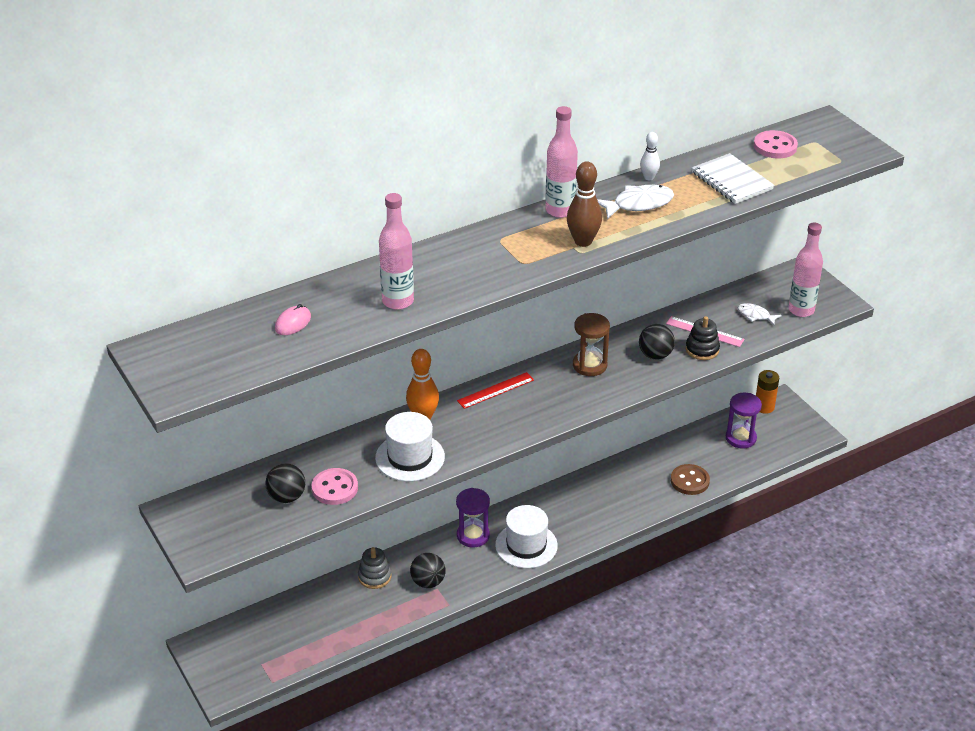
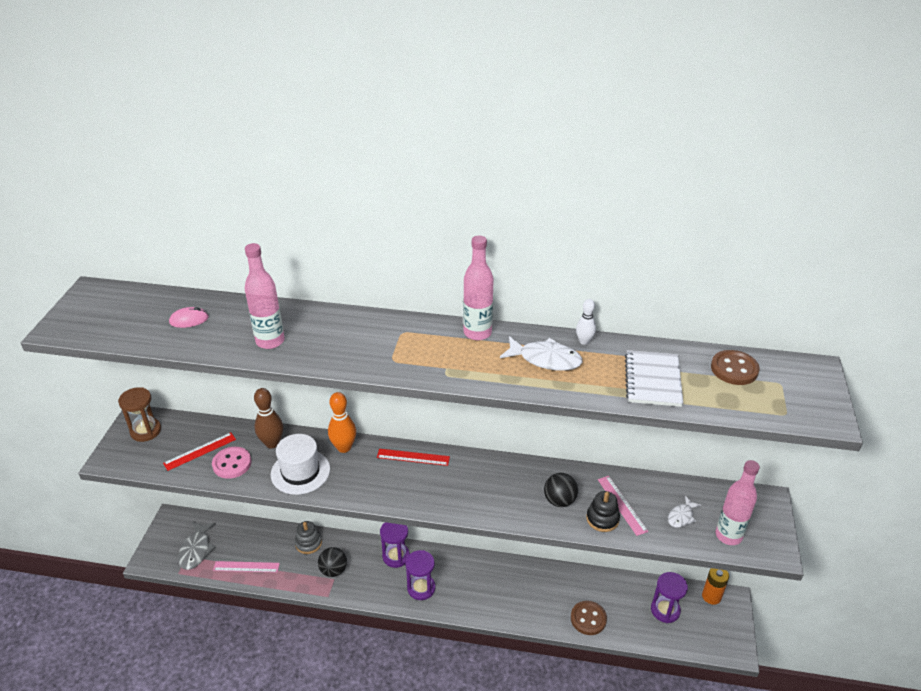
camera: 40 degrees right, 0 degrees up
black ball [265,463,305,503] -> red ruler [163,432,236,471]
white hat [495,505,558,568] -> purple hourglass [405,550,436,600]
brown bowling pin [567,161,602,247] -> brown bowling pin moved to [254,388,283,449]
brown hourglass [573,313,610,376] -> brown hourglass moved to [118,387,161,442]
white fish [738,303,782,325] -> white fish turned 120 degrees counterclockwise [668,496,701,528]
pink button [754,130,798,158] -> brown button [711,350,760,385]
none -> grey fish [178,521,216,570]
none -> pink ruler [213,561,280,573]

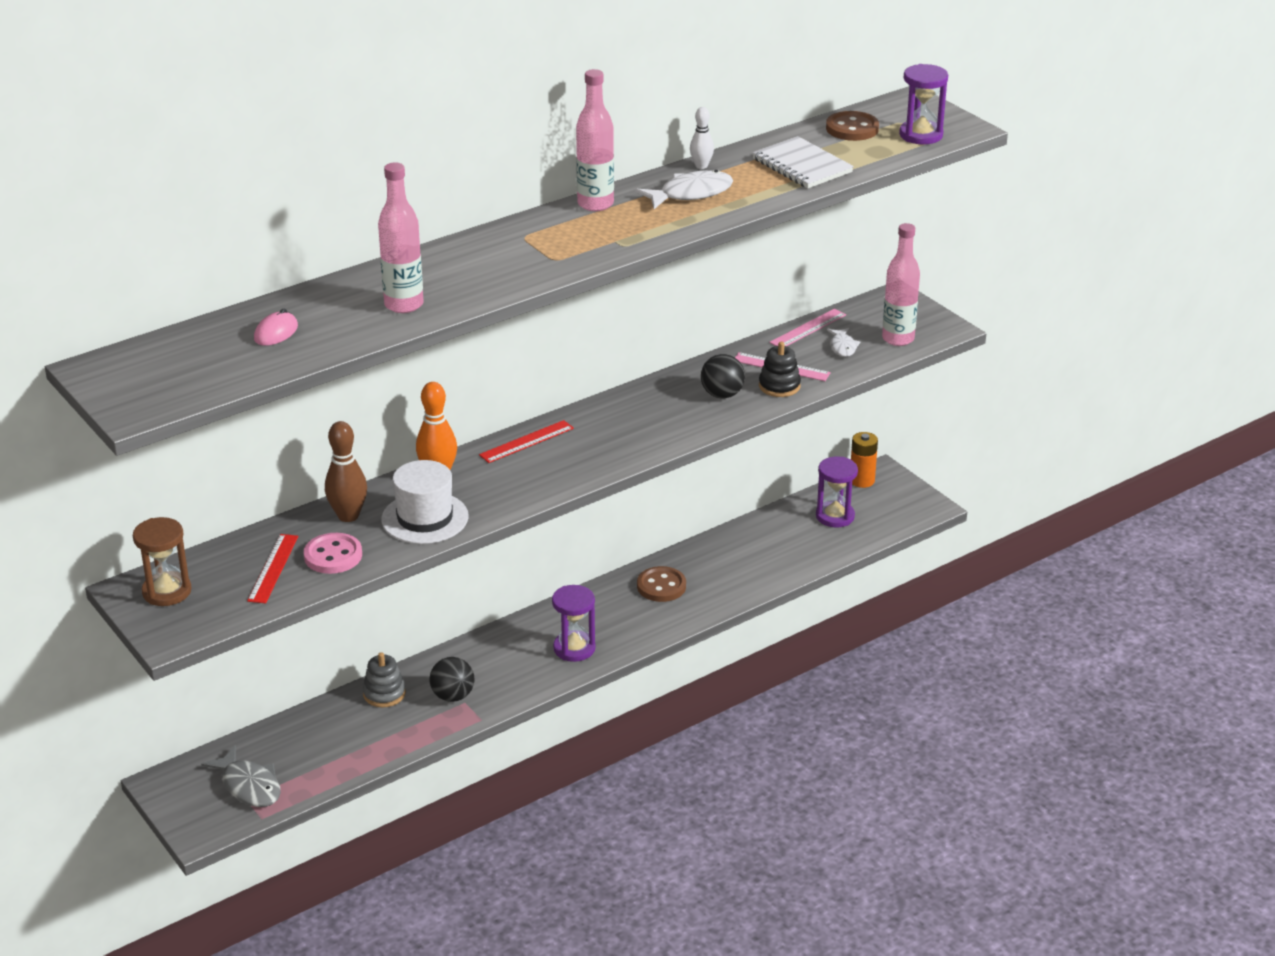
camera: 45 degrees left, 5 degrees down
pink ruler [213,561,280,573] -> pink ruler moved to [769,308,846,346]
purple hourglass [380,522,410,568] -> purple hourglass moved to [899,64,948,144]
brown button [571,601,607,635] -> brown button moved to [637,566,686,602]

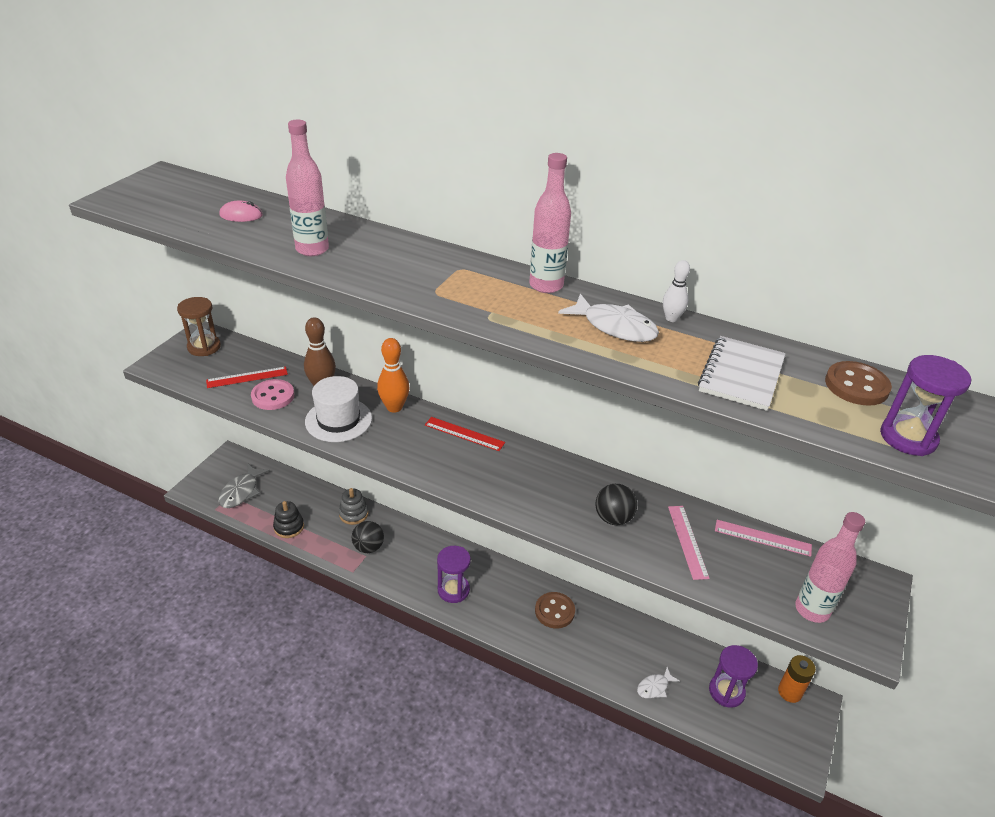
camera: 60 degrees right, 5 degrees up
black stacking toy [759,342,801,397] -> black stacking toy moved to [273,501,304,538]
white fish [827,328,860,357] -> white fish moved to [637,667,680,698]

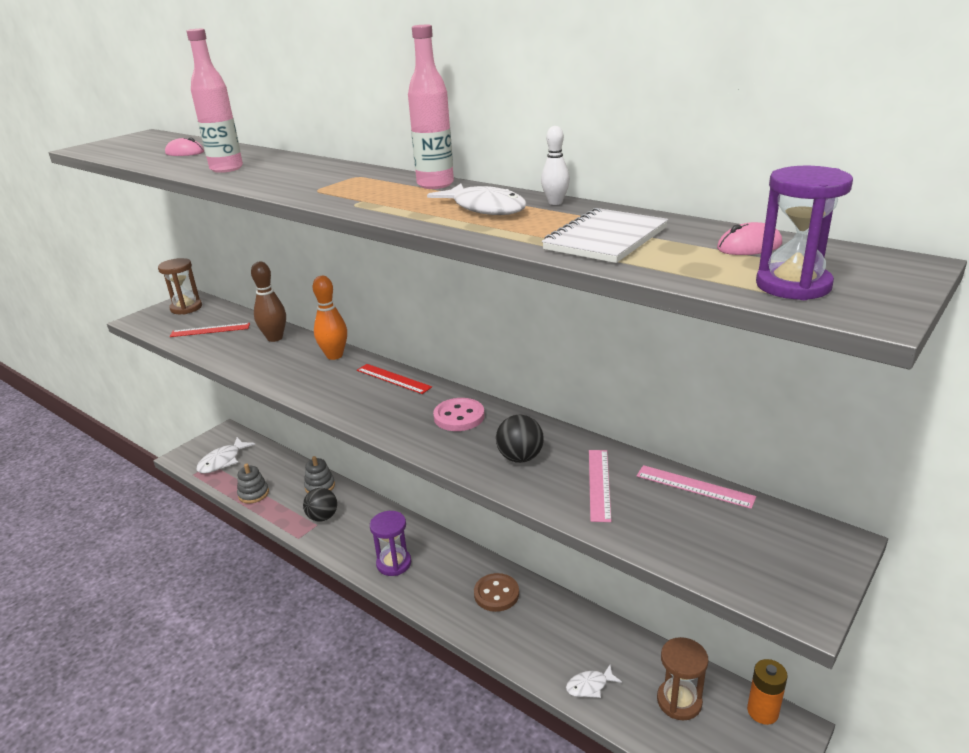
camera: 15 degrees right, 10 degrees down
grey fish [218,463,270,508] -> white fish [197,437,255,474]
pink button [251,379,294,410] -> pink button moved to [433,398,485,431]
black stacking toy [273,501,304,538] -> grey stacking toy [237,464,269,503]
white hat [305,376,372,442] -> none
purple hourglass [709,645,758,708] -> brown hourglass [657,637,709,720]
pink bottle [795,512,865,623] -> none
brown button [825,361,892,406] -> pink mouse [717,222,782,255]

